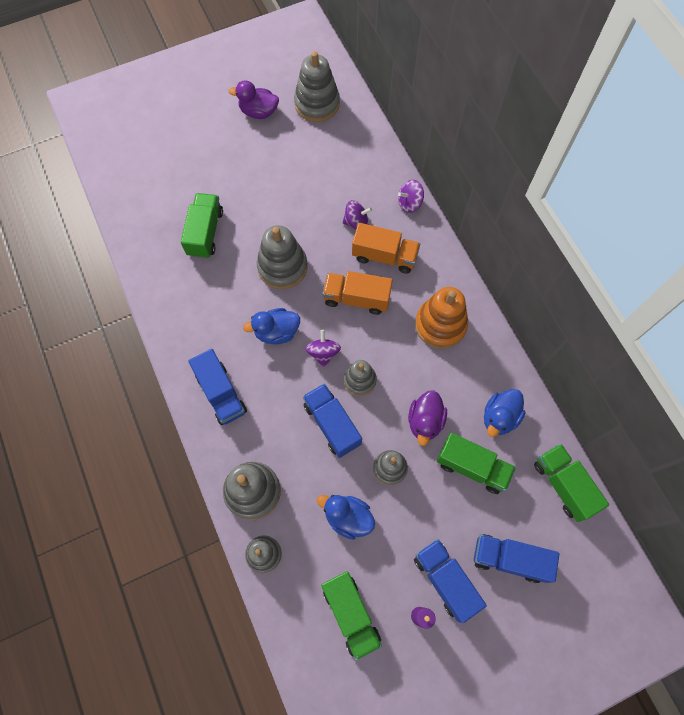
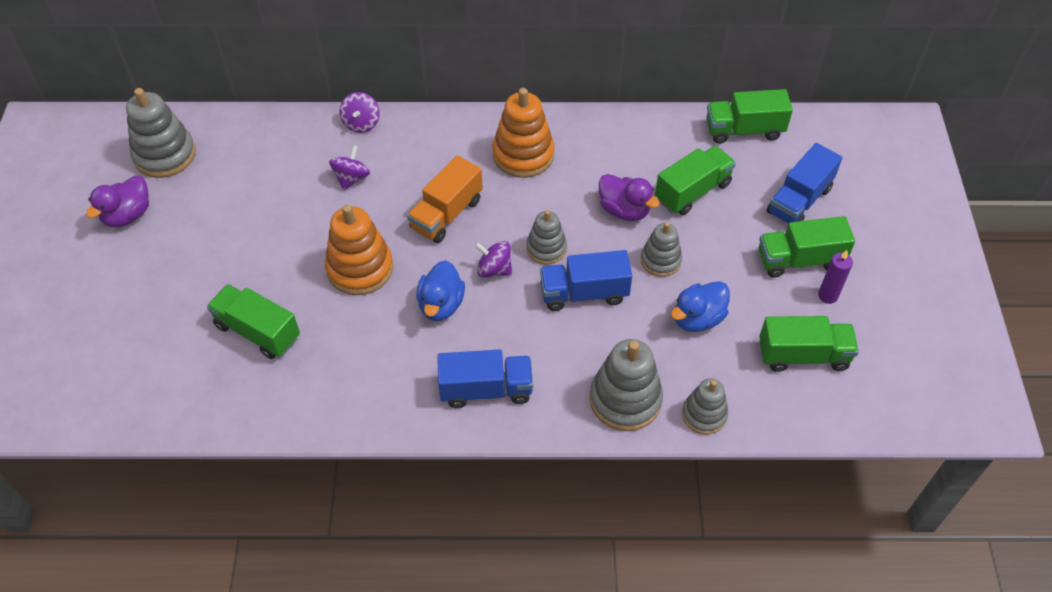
camera: 65 degrees left, 15 degrees down
grey stacking toy [257,225,307,289] -> orange stacking toy [325,204,393,295]
orange truck [352,223,420,274] -> none
blue truck [414,539,487,623] -> green truck [759,216,855,278]
blue duck [484,389,526,437] -> none

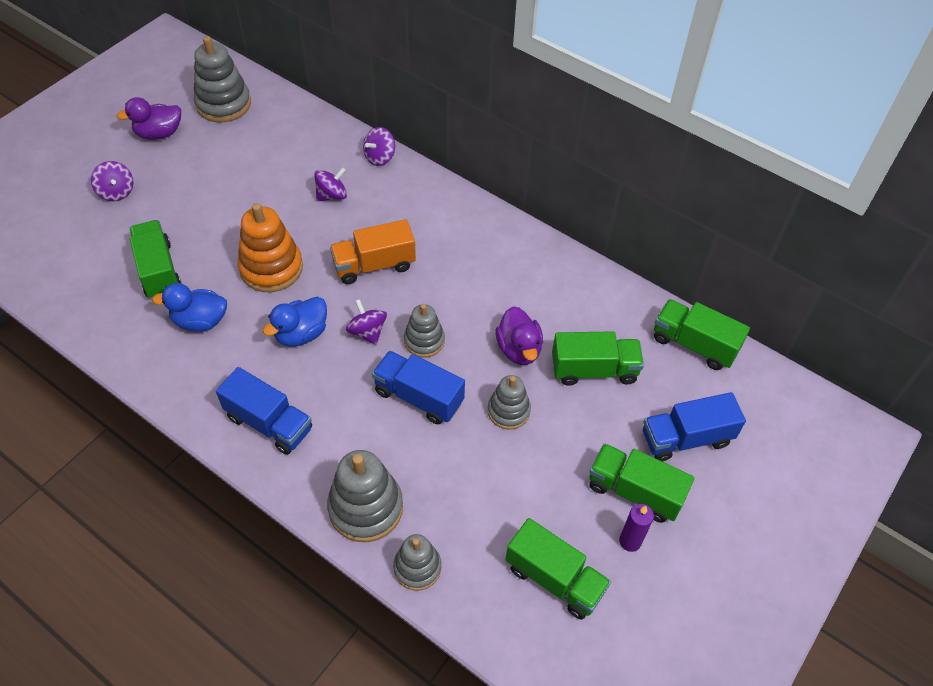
camera: 35 degrees right, 0 degrees up
orange stacking toy [492,88,554,178] -> none
blue duck [671,281,730,332] -> blue duck moved to [152,283,227,332]
none -> purple spinning top [91,161,133,201]

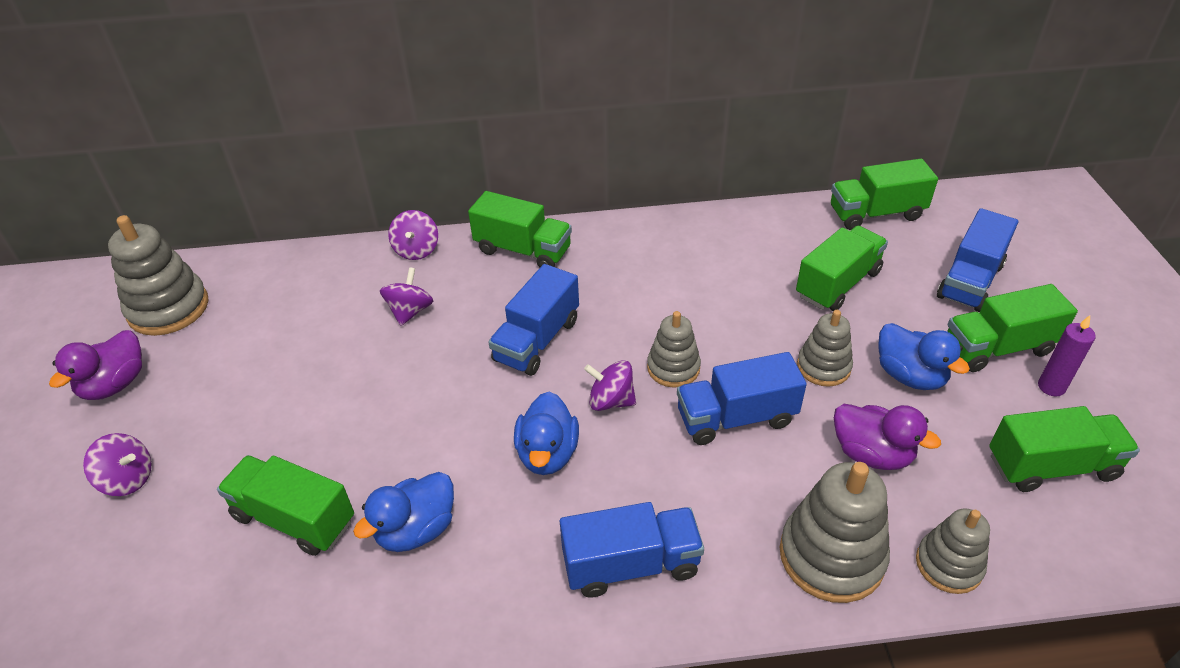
camera: 40 degrees left, 10 degrees down
orange stacking toy [238,203,303,292] -> none
orange truck [330,219,416,284] -> blue truck [488,264,579,376]
purple duck [495,306,543,365] -> purple duck moved to [834,404,941,470]
none -> green truck [468,191,572,268]
none -> blue duck [878,323,970,390]

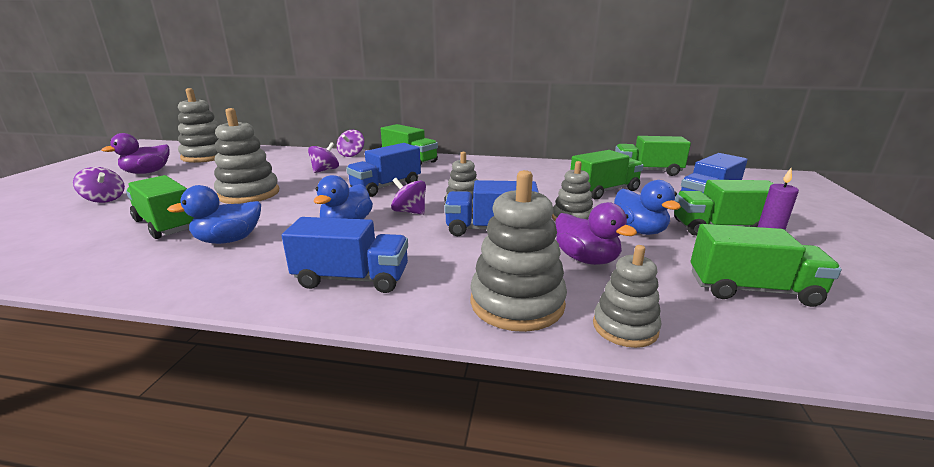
camera: 15 degrees right, 20 degrees down
none -> grey stacking toy [214,108,279,204]

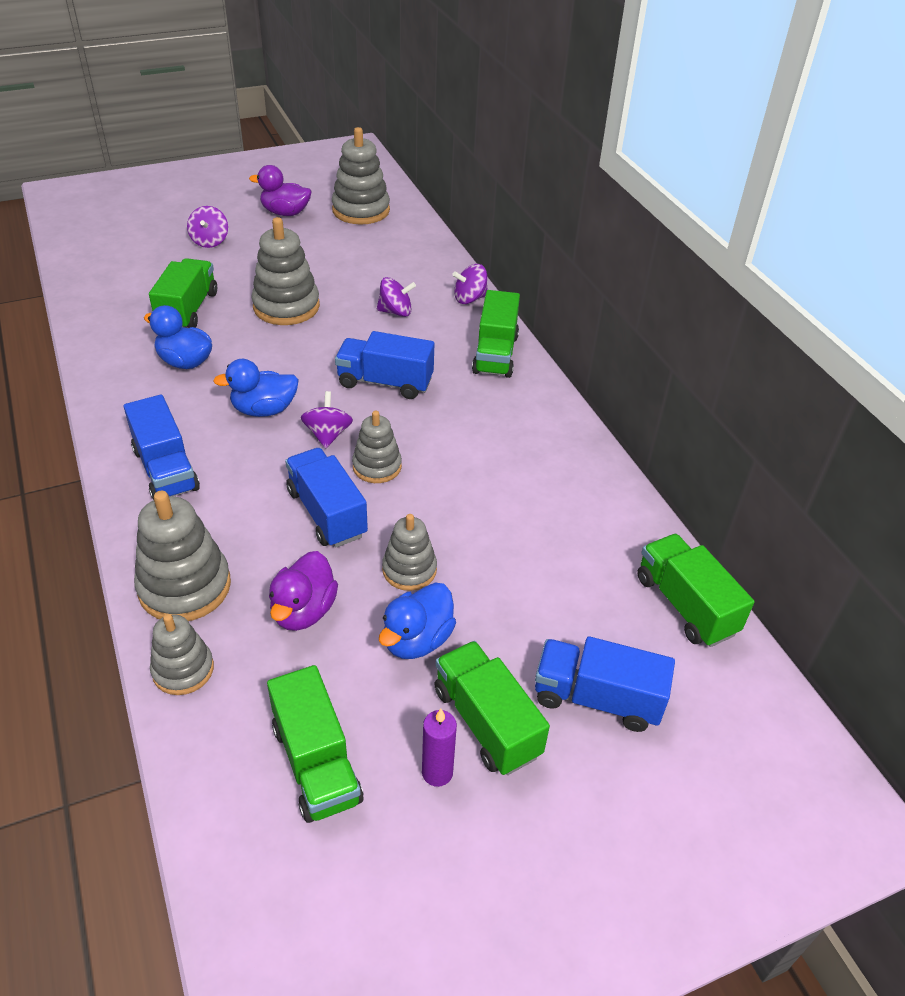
camera: 55 degrees right, 20 degrees up
green truck [570,150,644,199] -> none

